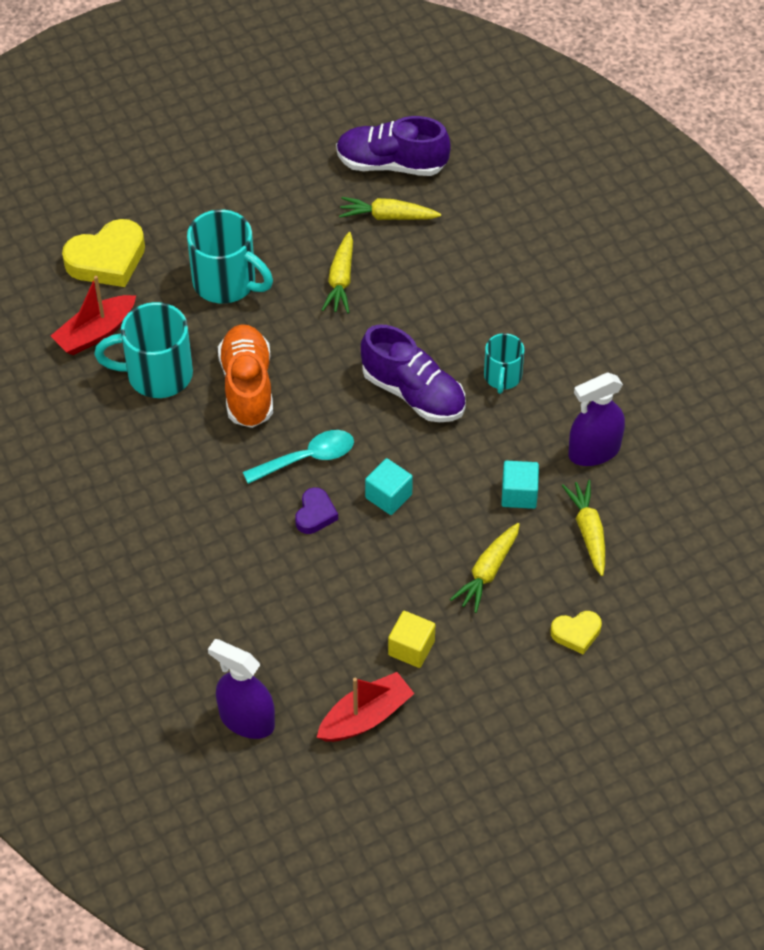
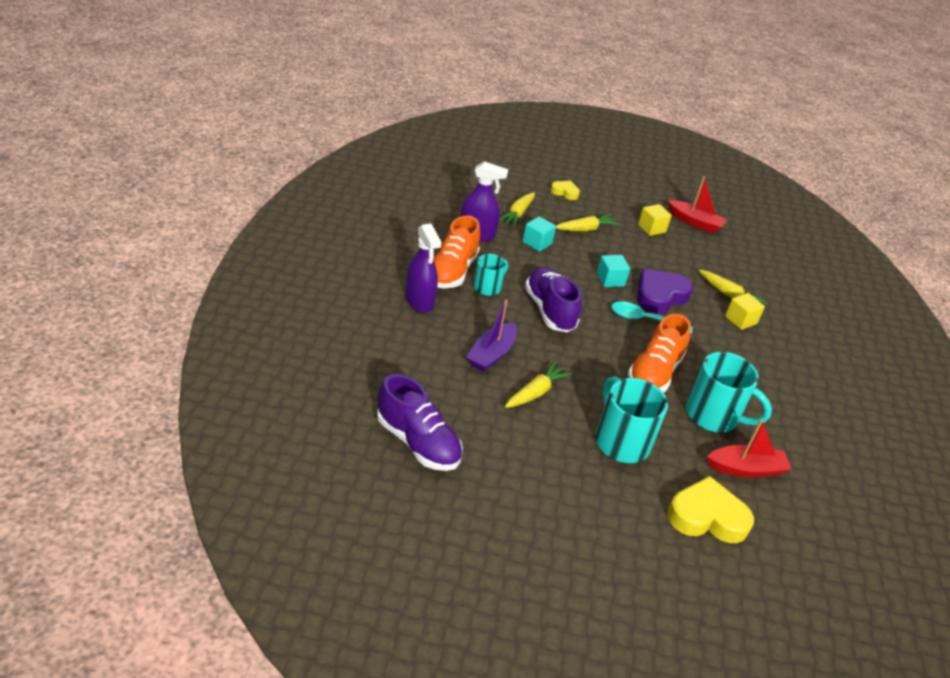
camera: 150 degrees left, 15 degrees down
purple spray bottle [208,639,275,739] -> purple spray bottle moved to [405,224,442,313]
purple heart [295,487,338,534] -> purple heart [637,269,693,314], size x1.85
red boat [317,672,415,742] -> red boat turned 150 degrees counterclockwise [668,176,727,233]
yellow carrot [339,197,441,220] -> yellow carrot moved to [699,270,768,304]
none -> orange shoe [433,215,480,288]
none -> purple boat [466,300,517,372]
none -> yellow cube [725,293,765,330]

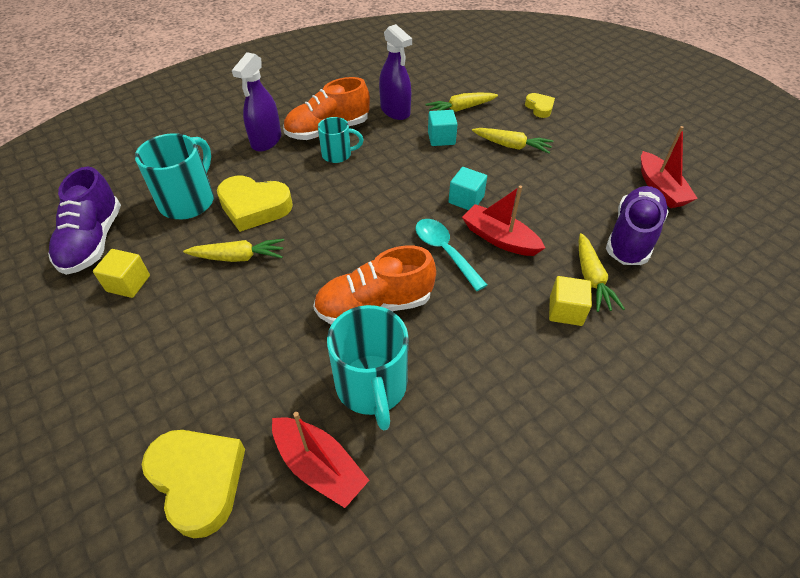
camera: 50 degrees right, 10 degrees up
purple boat [466,300,517,372] -> yellow heart [217,176,293,232]
purple shoe [525,267,582,332] -> purple shoe moved to [606,186,669,265]
turquoise mug [596,376,668,463] -> turquoise mug moved to [135,133,214,219]
purple heart [637,269,693,314] -> red boat [462,185,545,256]
yellow cube [638,204,672,236] -> yellow cube moved to [93,249,150,298]

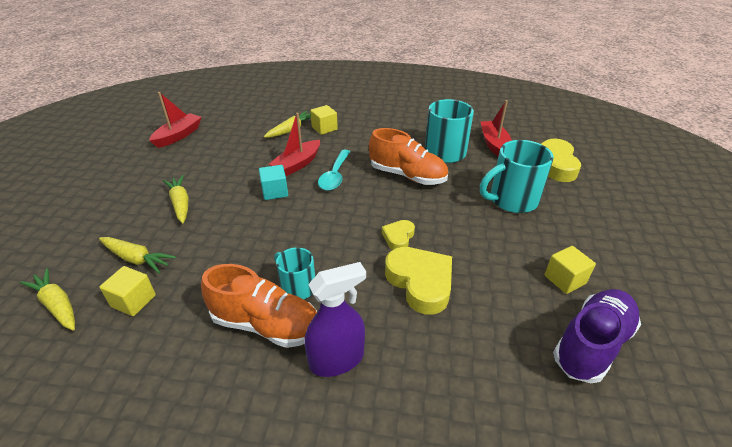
camera: 135 degrees left, 10 degrees down
turquoise mug [135,133,214,219] -> turquoise mug moved to [480,140,554,213]
yellow carrot [183,239,284,262] -> yellow carrot moved to [20,268,75,330]
purple spray bottle [379,24,412,120] -> none
turquoise cube [428,110,458,146] -> none
red boat [462,185,545,256] -> red boat turned 45 degrees clockwise [269,113,320,176]
yellow heart [525,93,555,118] -> yellow heart moved to [382,220,415,250]
purple shoe [606,186,669,265] -> none
none -> yellow cube [100,266,156,316]

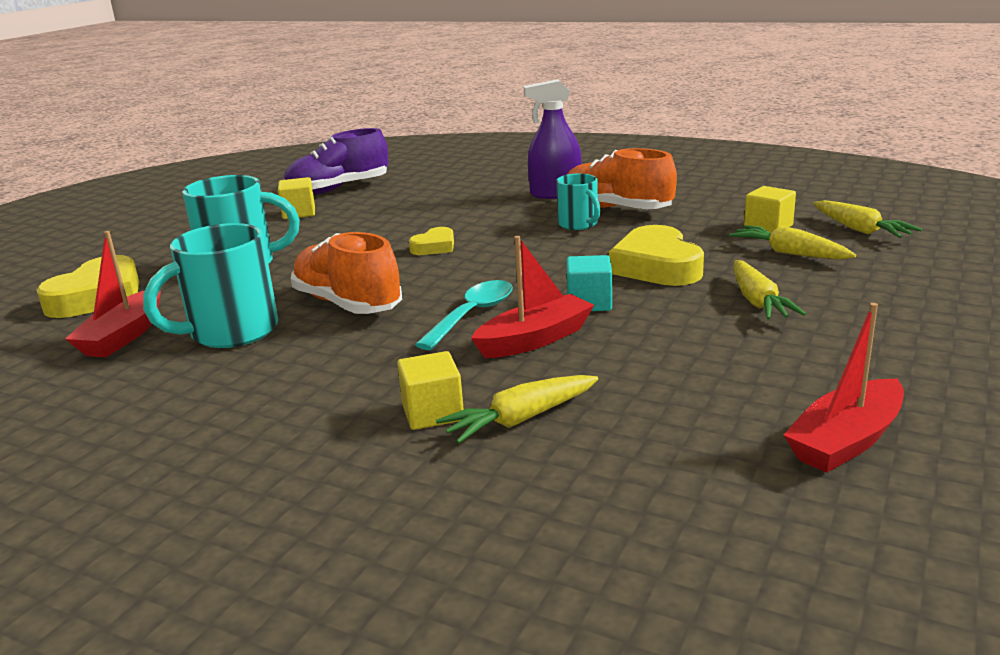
camera: 160 degrees left, 15 degrees down
yellow heart [385,247,452,315] -> yellow heart moved to [609,225,704,286]

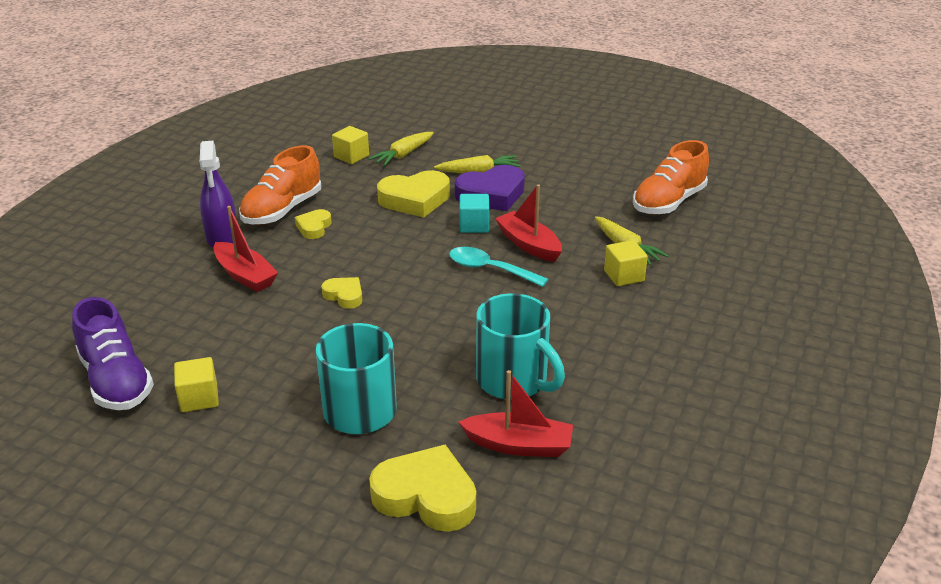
camera: 95 degrees left, 10 degrees up
orange shoe [291,232,402,314] -> orange shoe moved to [633,140,709,215]
turquoise mug [556,173,600,230] -> yellow heart [295,209,332,239]
red boat [783,303,904,473] -> red boat moved to [213,206,278,292]
yellow carrot [813,200,922,238] -> none
none -> purple heart [455,165,525,211]

